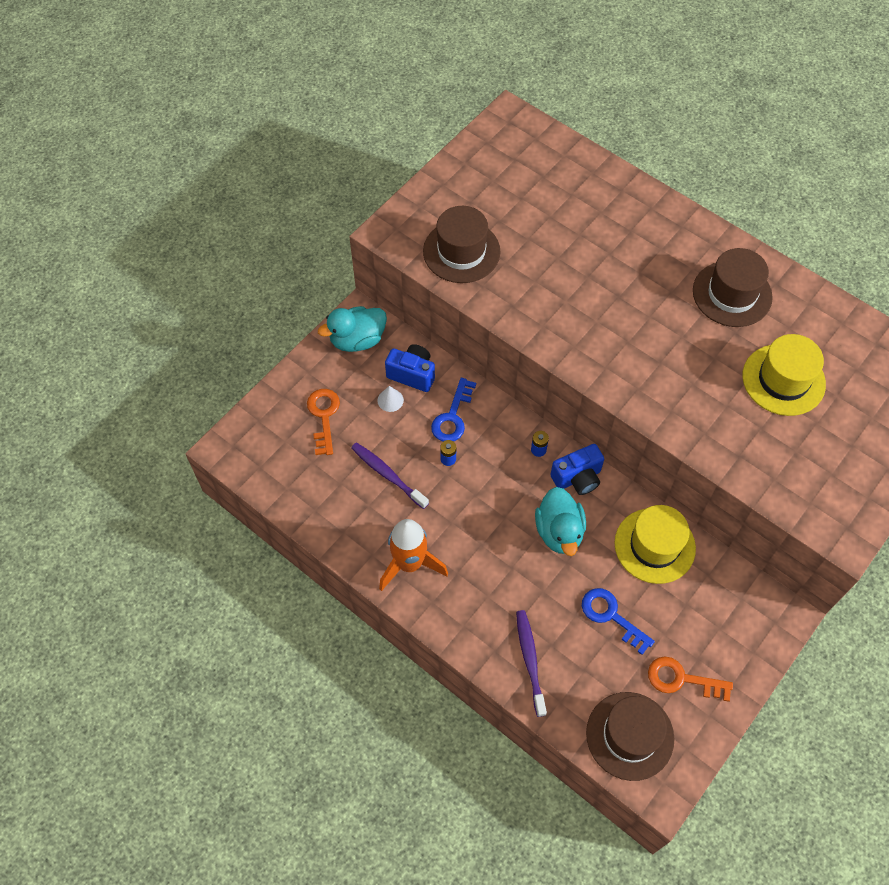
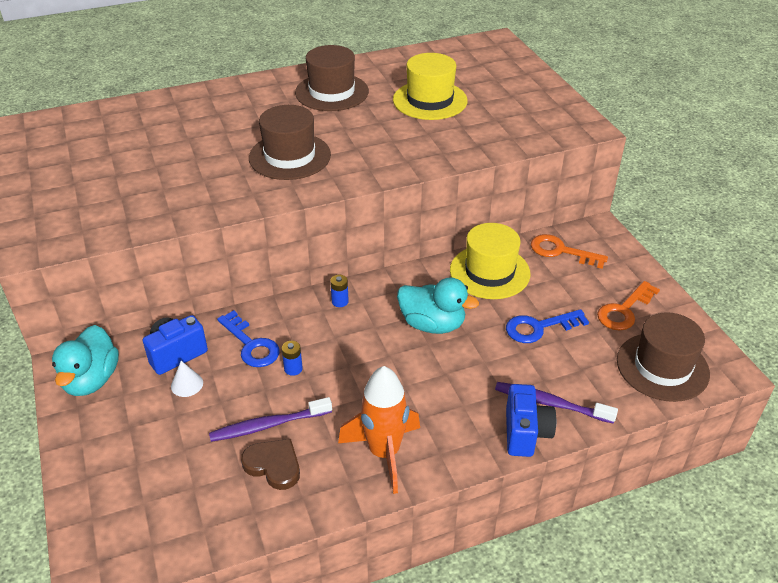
camera: 60 degrees left, 20 degrees down
orange key [307,389,340,455] -> orange key moved to [531,234,608,269]
brown hat [423,206,501,283] -> brown hat moved to [249,105,331,180]
blue camera [550,444,604,495] -> blue camera moved to [506,384,556,457]
none -> brown heart [241,439,300,490]

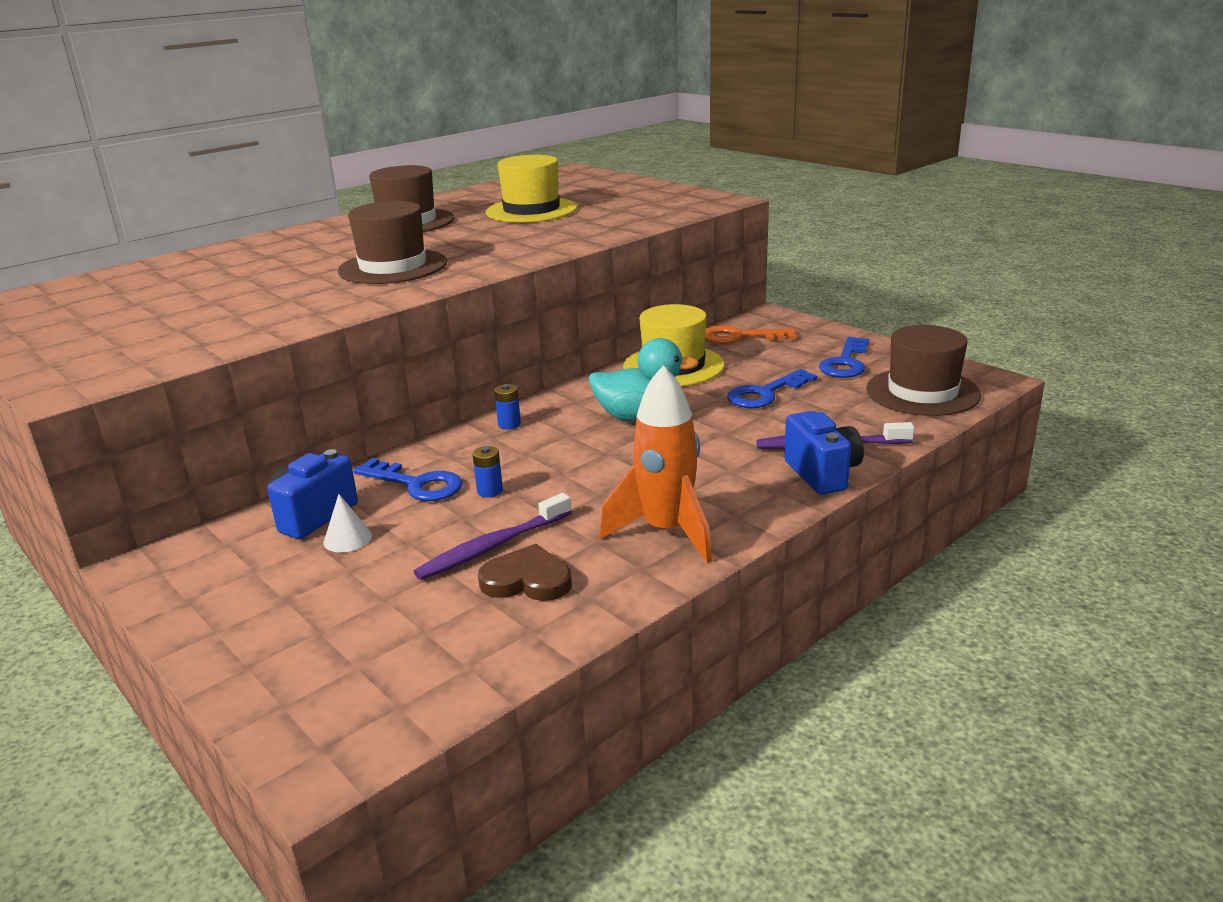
camera: 20 degrees left, 15 degrees down
turquoise duck [52,325,119,396] -> none
orange key [597,281,660,331] -> blue key [819,337,870,378]

